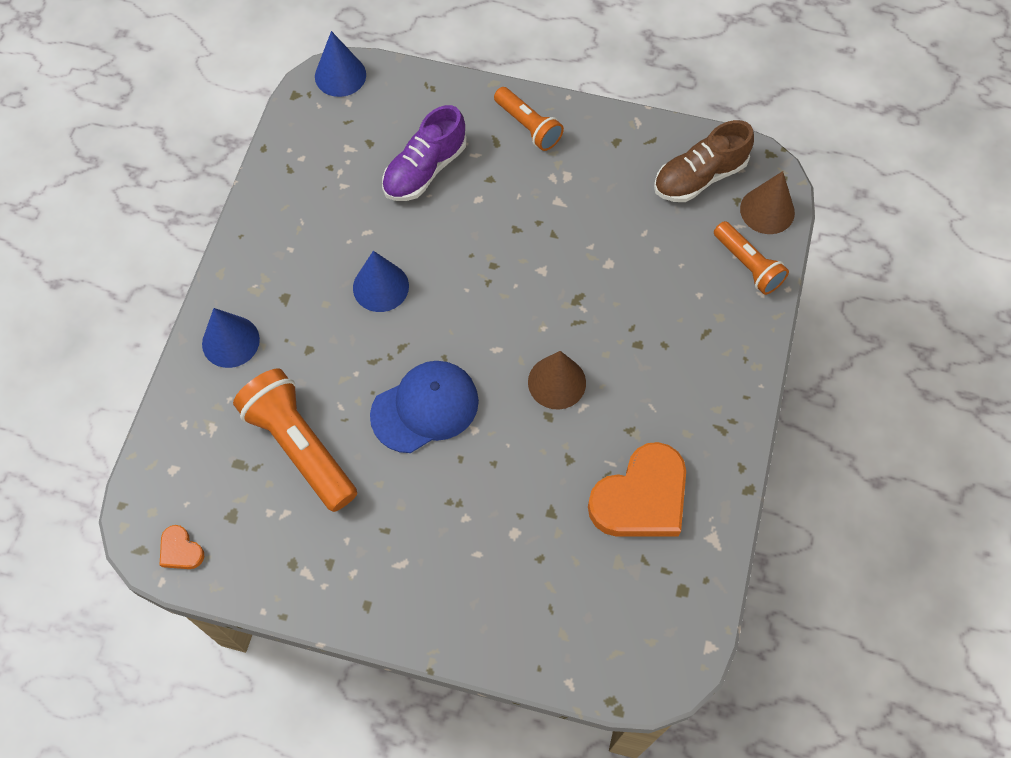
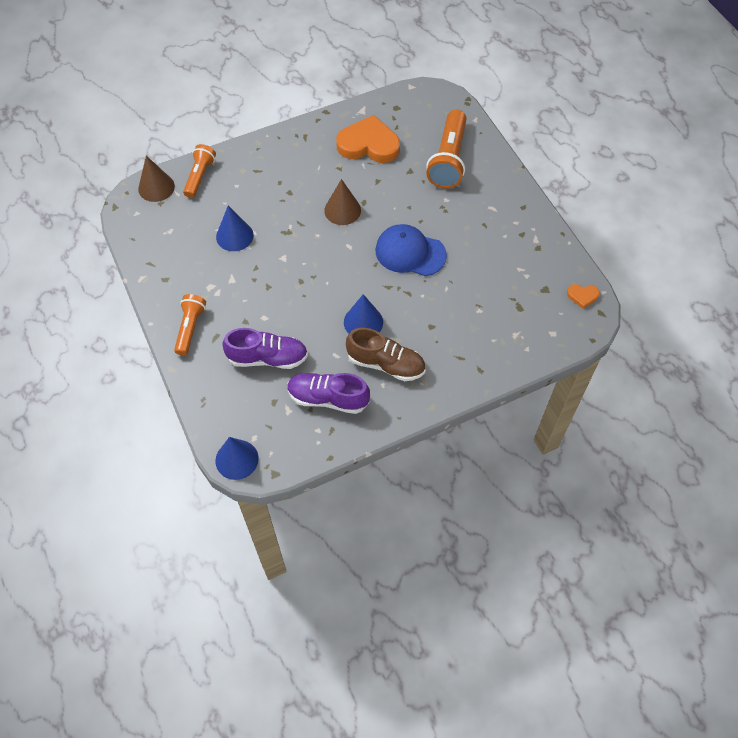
camera: 130 degrees left, 5 degrees down
orange heart [160,525,204,569] -> orange heart turned 90 degrees clockwise [567,284,600,309]
blue cone [202,308,260,368] -> blue cone moved to [216,206,254,251]
orange flashlight [233,369,357,512] -> orange flashlight moved to [426,110,466,189]
brown shoe [654,120,754,202] -> brown shoe moved to [346,328,426,381]
none -> purple shoe [287,373,370,414]

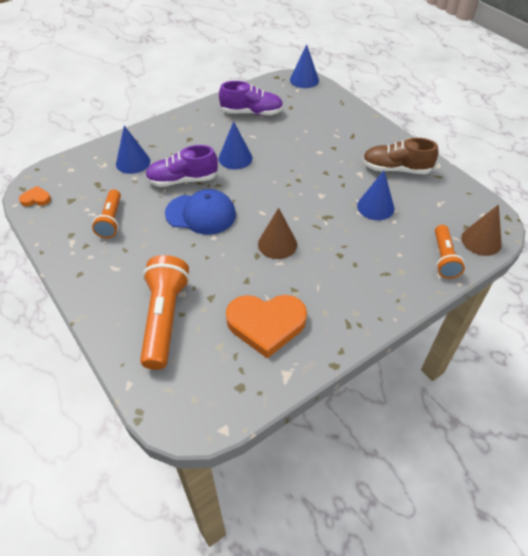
camera: 170 degrees right, 10 degrees down
orange flashlight [174,294,206,356] -> orange flashlight moved to [92,189,121,238]
purple shoe [222,328,308,369] -> purple shoe moved to [145,145,218,187]
brown shoe [346,328,426,381] -> brown shoe moved to [362,138,438,174]
none -> blue cone [116,126,150,174]

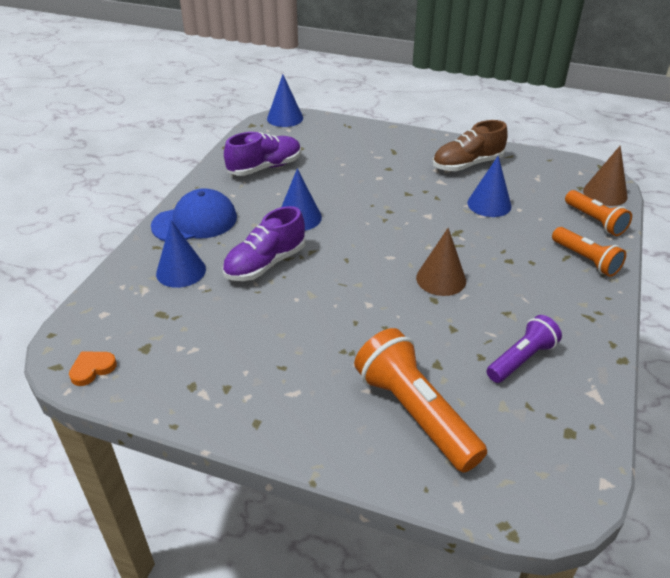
camera: 35 degrees left, 10 degrees down
orange flashlight [92,189,121,238] -> orange flashlight moved to [552,227,626,277]
blue cap [165,189,236,235] -> blue cap moved to [151,188,237,241]
orange heart [226,295,307,358] -> purple flashlight [487,315,562,383]

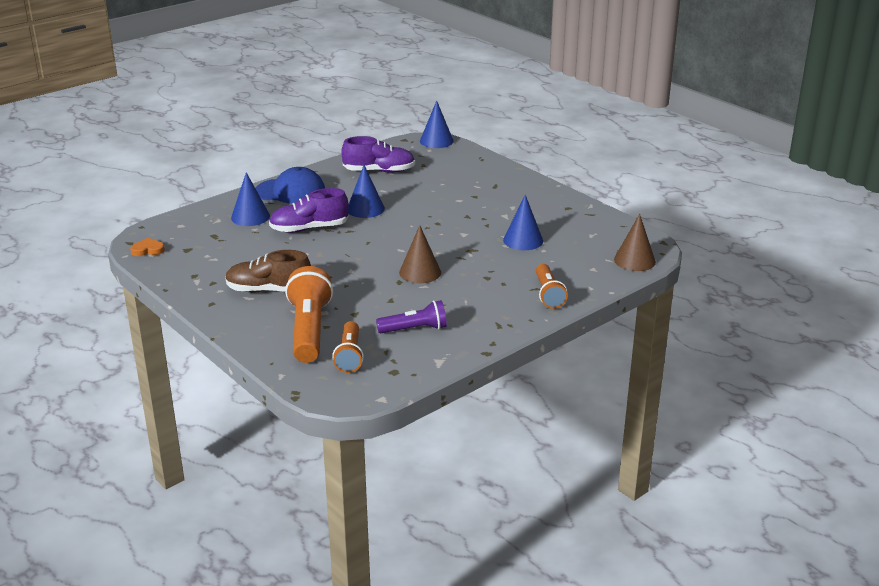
camera: 30 degrees right, 10 degrees down
brown shoe [433,120,508,171] -> brown shoe moved to [225,250,311,292]
orange flashlight [565,190,632,236] -> orange flashlight moved to [332,321,364,373]

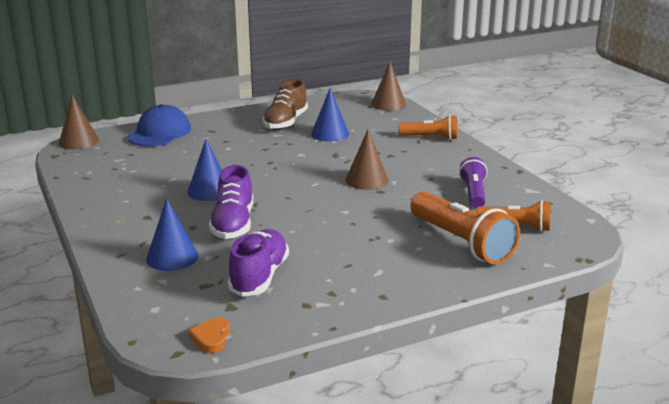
camera: 75 degrees left, 5 degrees down
brown shoe [225,250,311,292] -> brown shoe moved to [263,79,308,130]
blue cap [255,167,325,204] -> blue cap moved to [127,104,191,146]
orange flashlight [285,266,333,363] -> orange flashlight turned 135 degrees counterclockwise [410,192,520,264]
purple shoe [341,136,415,173] -> purple shoe moved to [227,229,289,297]
blue cone [420,100,454,148] -> brown cone [59,95,99,149]

